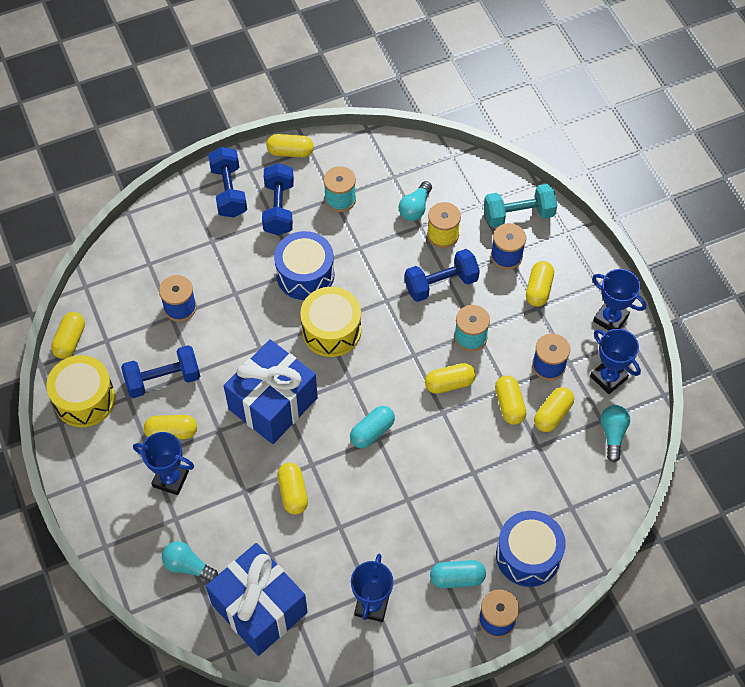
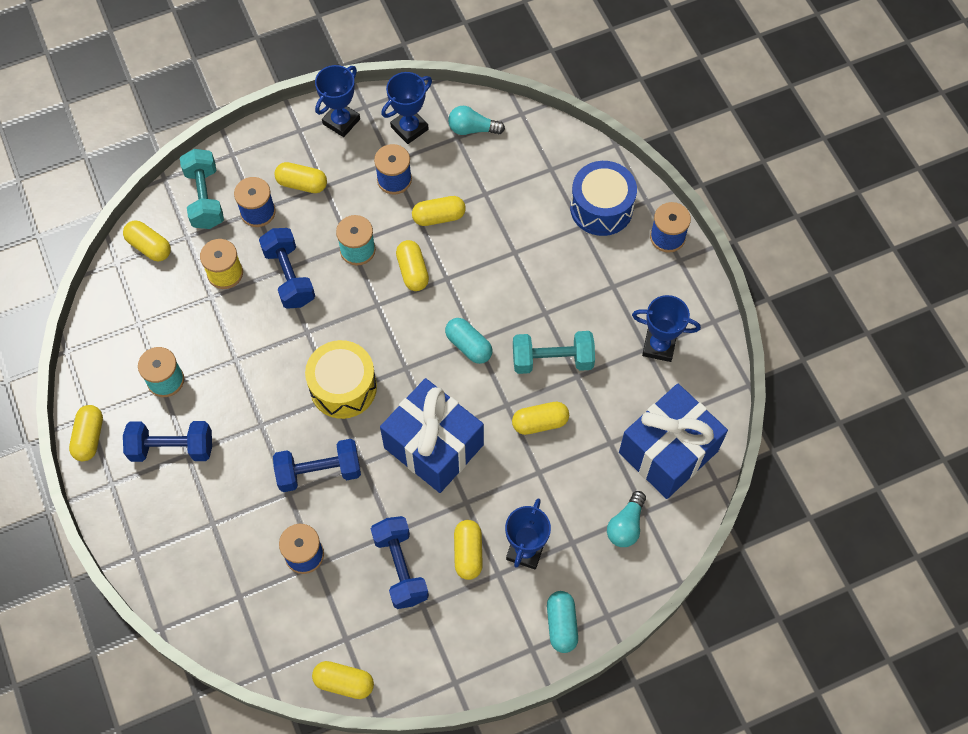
camera: 90 degrees left, 5 degrees up
yellow drum [46,355,116,427] -> none
blue dumbbell [208,147,247,218] -> blue dumbbell moved to [273,439,361,492]
blue drum [274,231,334,300] -> none
turquoise light bulb [399,181,432,221] -> none
turquoise capsule [430,560,486,588] -> turquoise capsule moved to [547,591,578,653]
yellow capsule [534,387,574,432] -> yellow capsule moved to [123,220,171,261]
none -> turquoise dumbbell [513,331,595,374]

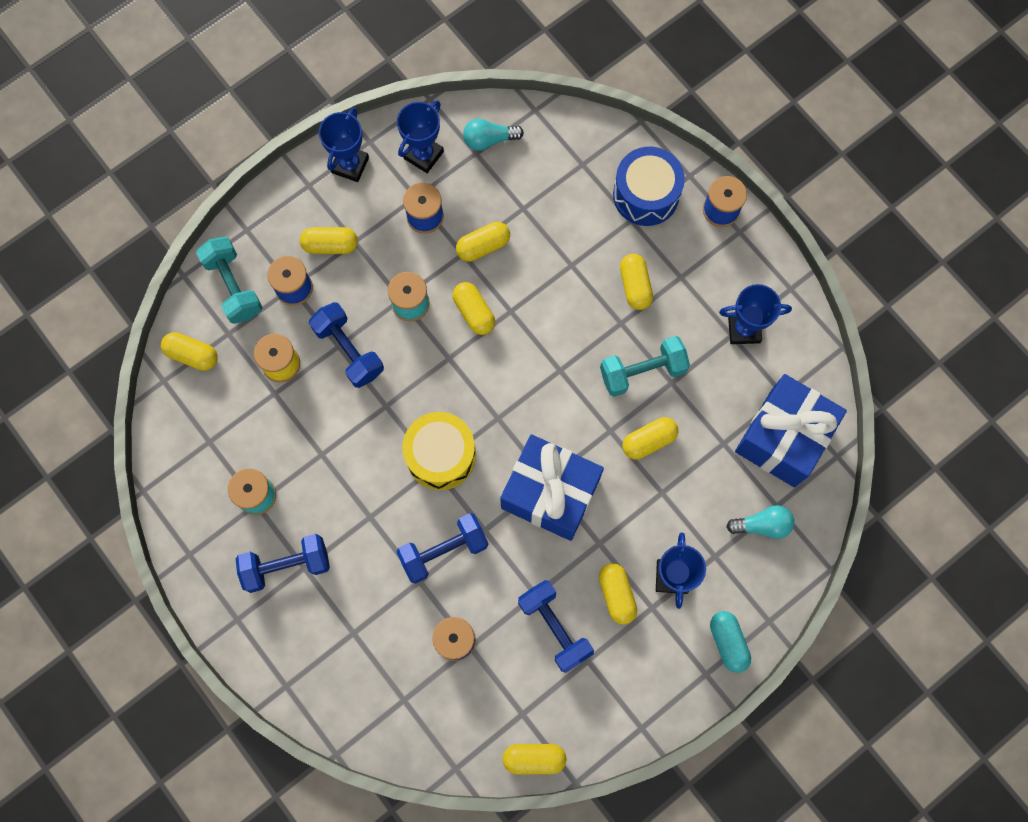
camera: 15 degrees left, 10 degrees up
yellow capsule [69,405,103,461] -> yellow capsule moved to [620,254,653,310]
turquoise capsule [445,318,492,364] -> none
turquoise light bulb [607,491,646,547] -> turquoise light bulb turned 105 degrees counterclockwise [726,505,794,539]

